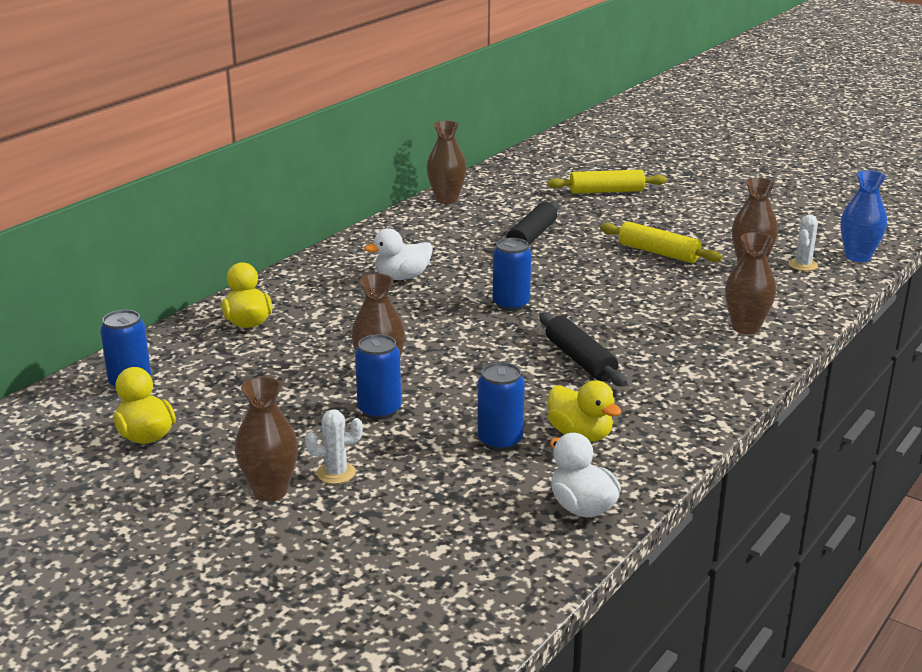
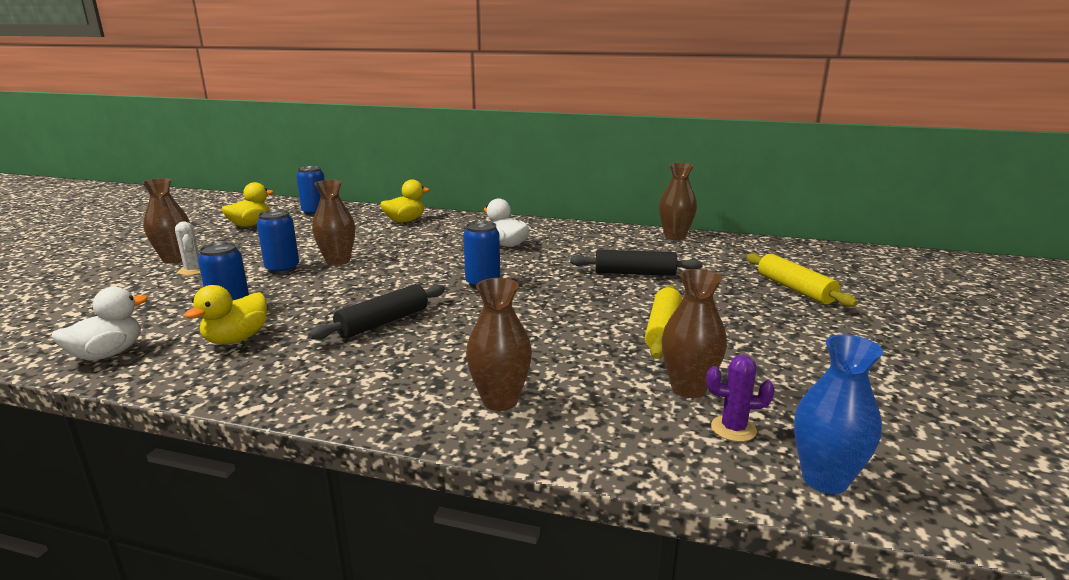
camera: 70 degrees right, 5 degrees down
white cactus [789,214,818,271] -> purple cactus [707,355,775,442]

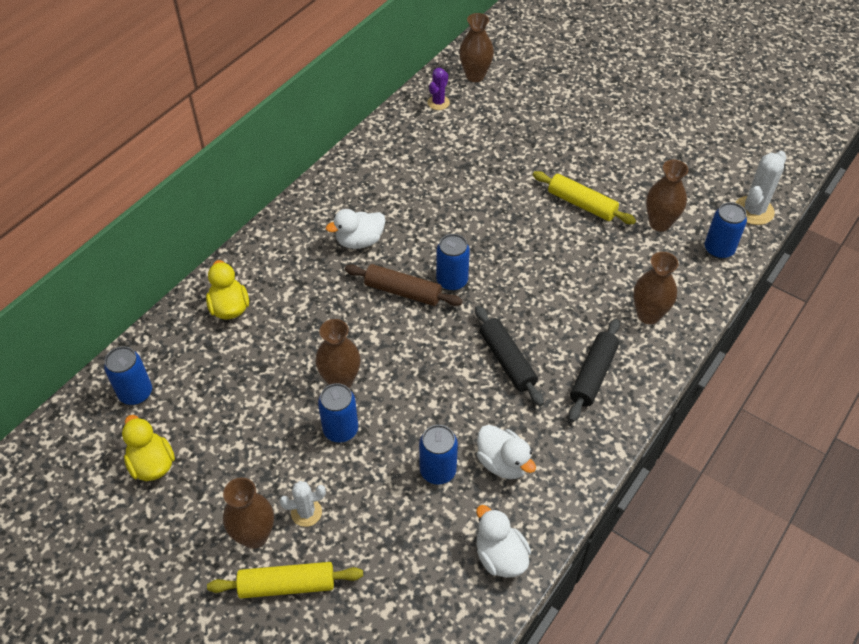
camera: 70 degrees left, 30 degrees up
yellow duck [184,285,267,344] -> white duck [477,425,536,479]
black rolling pin [570,250,703,276] -> black rolling pin moved to [568,319,620,422]
brown vase [659,163,697,240] -> brown vase moved to [459,13,494,82]
purple cactus [707,355,775,442] -> purple cactus moved to [427,68,450,110]
yellow rolling pin [746,253,858,307] -> yellow rolling pin moved to [207,562,363,598]
blue vase [794,335,883,494] -> white cactus [735,151,786,225]
none -> brown rolling pin [345,264,463,306]
none -> blue can [705,202,747,259]

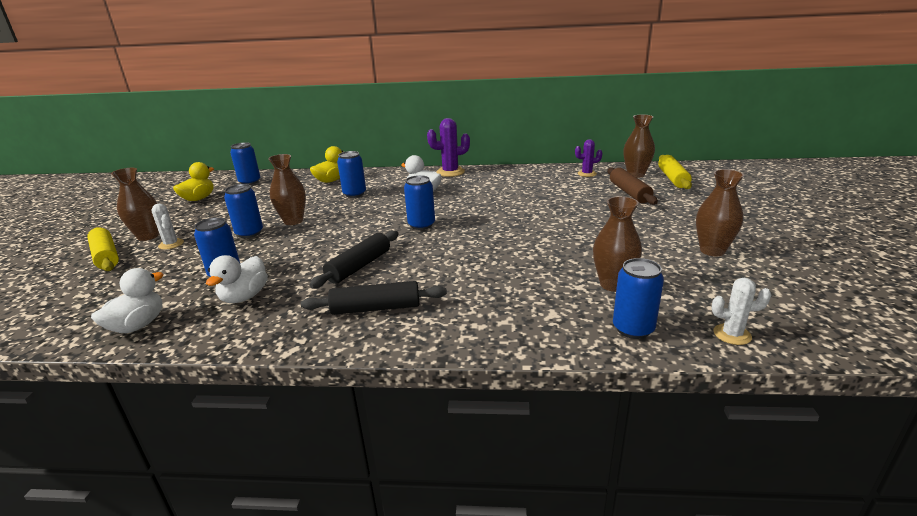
camera: 60 degrees right, 25 degrees down
brown rolling pin [345,264,463,306] -> brown rolling pin moved to [607,167,658,205]
yellow rolling pin [533,171,636,224] -> yellow rolling pin moved to [658,155,692,189]
brown vase [633,252,679,324] -> brown vase moved to [696,169,744,256]
white cactus [735,151,786,225] -> white cactus [711,278,771,345], size x0.62
none -> blue can [337,151,366,198]
none -> purple cactus [427,118,470,177]

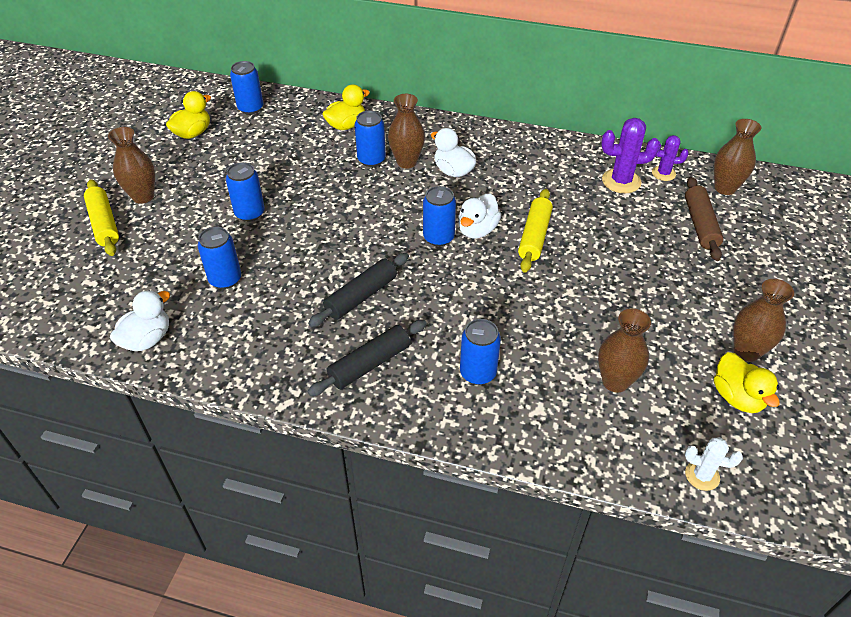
camera: 10 degrees right, 20 degrees up
white cactus [152,204,184,250] -> none
white duck [206,255,268,303] -> white duck moved to [458,194,501,239]
brown vase [268,154,306,225] -> brown vase moved to [388,94,425,168]
black rolling pin [301,281,447,315] -> black rolling pin turned 45 degrees counterclockwise [307,320,427,396]
purple cactus [427,118,470,177] -> purple cactus moved to [601,118,660,193]
blue can [613,258,664,339] -> blue can moved to [460,319,501,385]
yellow rolling pin [658,155,692,189] -> yellow rolling pin moved to [518,189,553,273]
none -> yellow duck [714,352,780,413]

